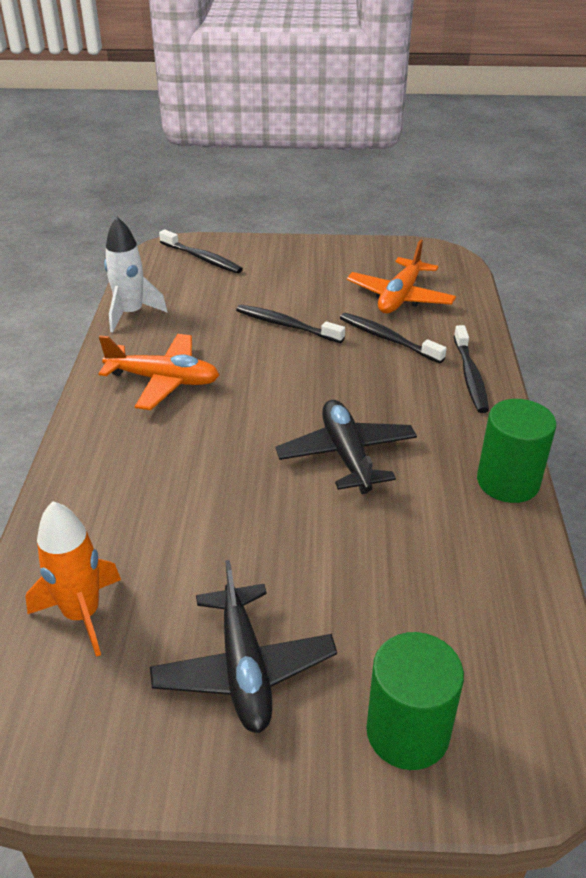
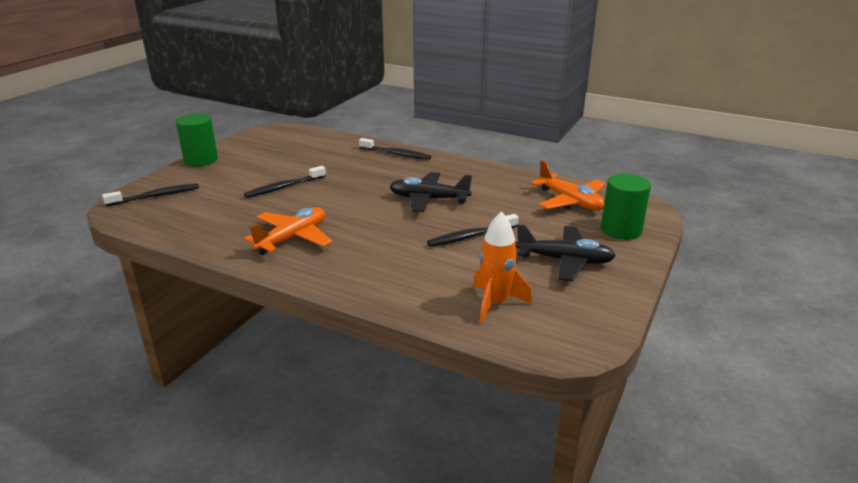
camera: 65 degrees left, 10 degrees down
white rocket [104,217,168,333] -> none
black toothbrush [340,313,447,363] -> black toothbrush moved to [427,214,519,247]
orange plane [347,239,456,313] -> orange plane moved to [531,160,605,210]
green cylinder [477,399,556,503] -> green cylinder moved to [176,113,218,166]

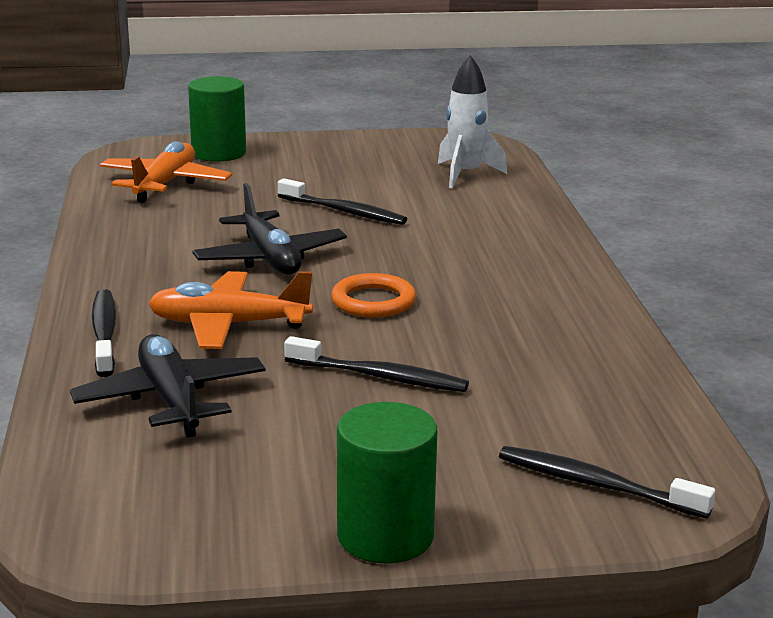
camera: 125 degrees left, 5 degrees down
orange plane [244,207,333,255] -> orange plane moved to [148,271,313,349]
orange rocket [473,211,532,324] -> white rocket [438,55,507,188]
black plane [516,224,616,281] -> black plane moved to [70,334,265,438]
none -> orange ring [331,273,416,318]

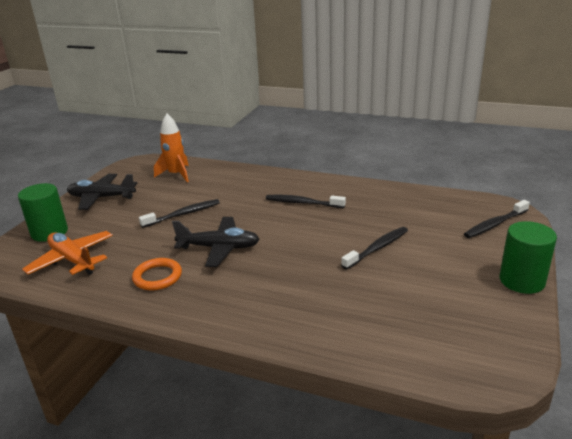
camera: 60 degrees left, 5 degrees up
black plane [70,334,265,438] -> black plane moved to [67,174,137,210]
black toothbrush [92,289,116,377] -> black toothbrush moved to [266,195,346,208]
orange plane [148,271,313,349] -> none
orange ring [331,273,416,318] -> orange ring moved to [132,258,182,290]
white rocket [438,55,507,188] -> orange rocket [154,114,189,182]

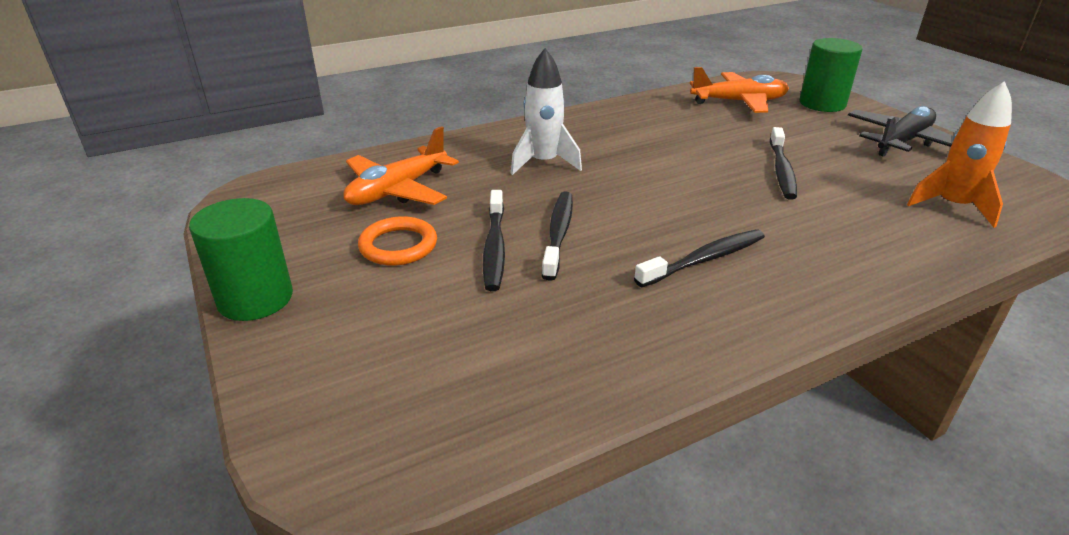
camera: 130 degrees right, 5 degrees up
orange ring [132,258,182,290] -> orange ring moved to [358,216,437,266]
black plane [172,217,260,267] -> none
black toothbrush [464,200,530,238] -> black toothbrush moved to [542,192,573,281]
none -> orange plane [343,126,459,205]
none -> white rocket [511,48,582,175]

